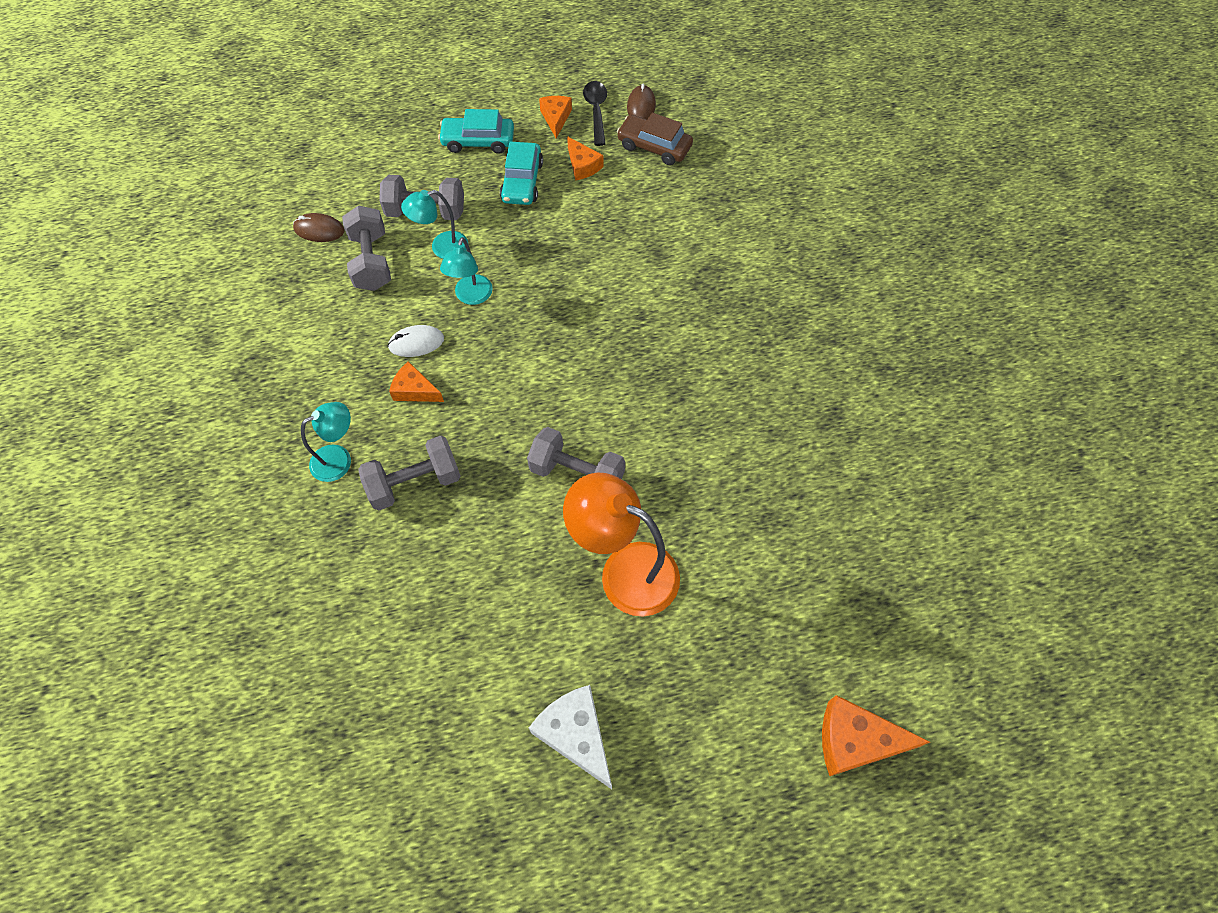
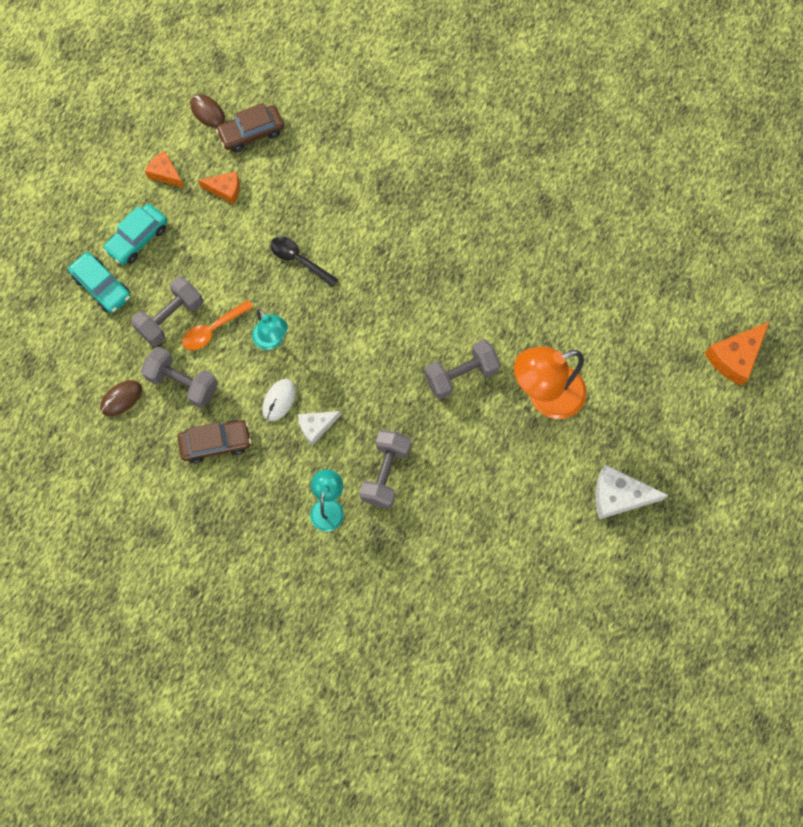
camera: 50 degrees left, 10 degrees up
orange cheese [389,361,444,402] -> white cheese [298,411,341,445]
turquoise lamp [401,190,468,259] -> orange spoon [182,300,254,350]
turquoise car [500,142,543,205] -> turquoise car moved to [68,252,131,313]
black spoon [583,81,607,146] -> black spoon moved to [270,236,338,287]
none -> brown car [177,420,251,464]

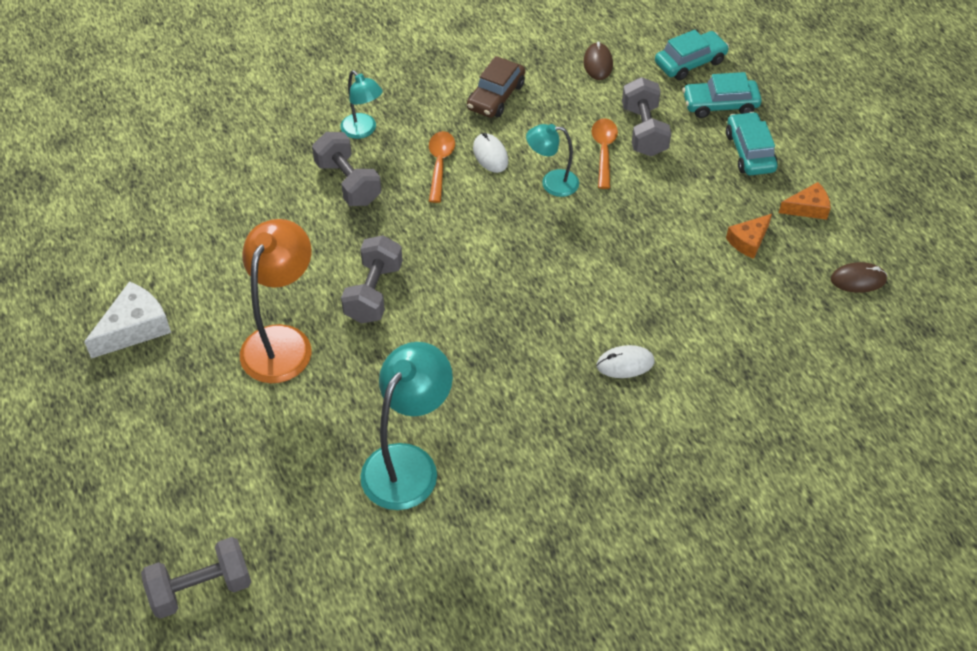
camera: 130 degrees right, 20 degrees down
grey dumbbell [141,347,218,408] -> grey dumbbell moved to [141,537,251,619]
brown car [216,103,284,152] -> none
black spoon [270,236,338,287] -> none
white cheese [298,411,341,445] -> orange spoon [429,131,455,203]
orange cheese [705,322,769,386] -> none
none -> turquoise lamp [360,342,453,510]
none -> white mouse [596,345,655,378]
none -> turquoise car [655,30,729,80]

